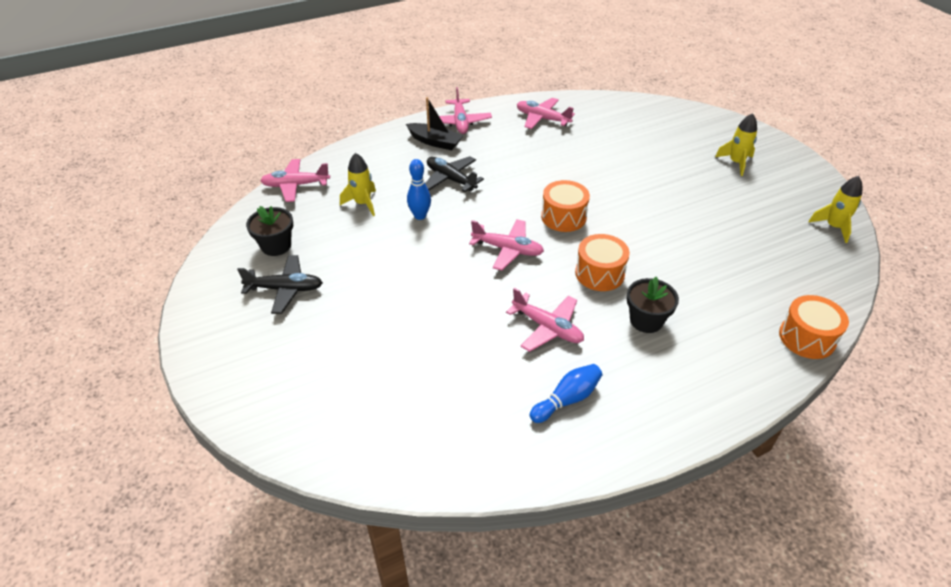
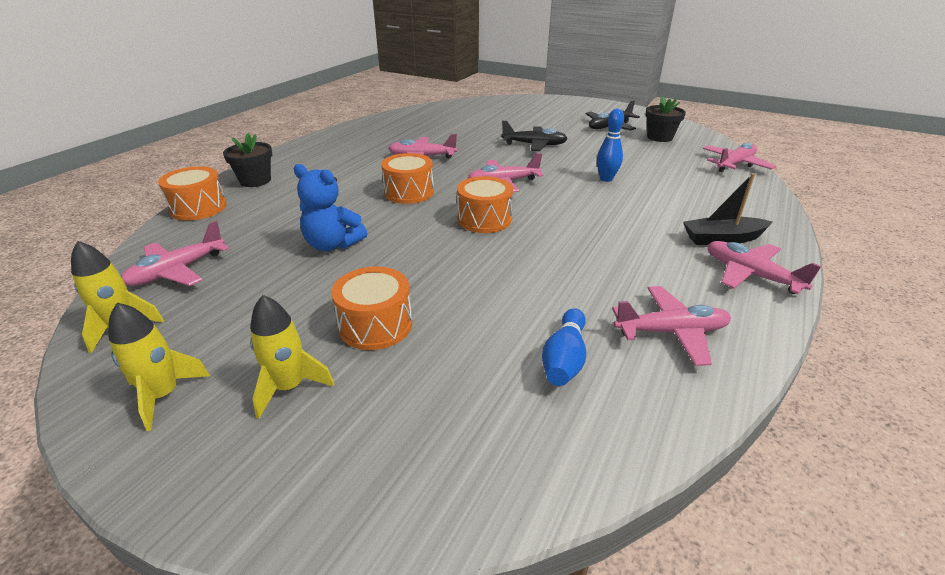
camera: 145 degrees right, 10 degrees down
yellow rocket [340,153,376,216] -> yellow rocket moved to [109,302,210,431]
black plane [425,156,484,192] -> black plane moved to [501,121,568,151]
blue bowling pin [530,364,602,423] -> blue bowling pin moved to [542,308,586,386]
black flower pot [627,277,679,333] -> black flower pot moved to [223,133,272,187]
none -> pink plane [121,221,229,286]
none -> blue teddy bear [294,164,367,251]
none -> orange drum [331,267,412,350]

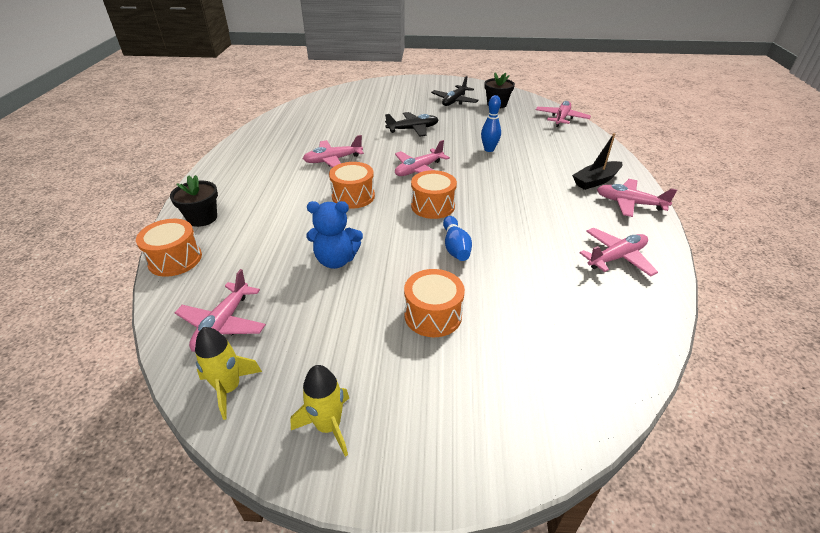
camera: 25 degrees left, 5 degrees up
yellow rocket [250,295,334,419] -> none
blue bowling pin [542,308,586,386] -> blue bowling pin moved to [443,216,472,261]

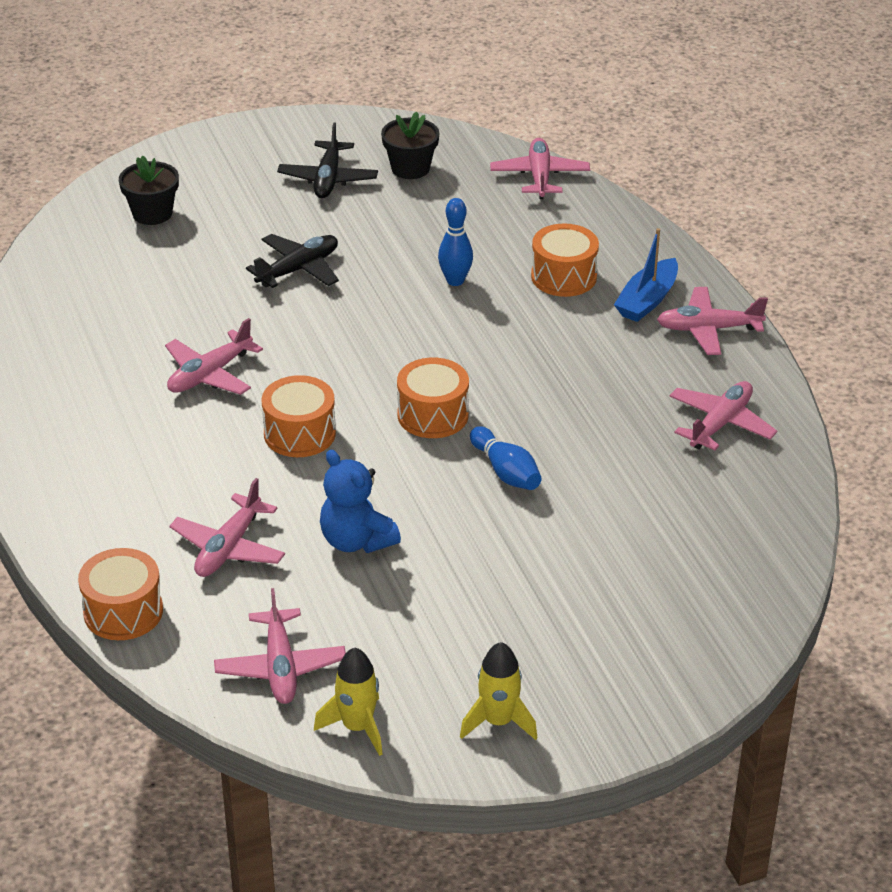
camera: 25 degrees left, 0 degrees up
black flower pot [170,175,218,227] -> black flower pot moved to [119,156,179,225]
blue teddy bear [306,201,363,269] -> blue teddy bear turned 75 degrees clockwise [320,450,401,553]
pink plane [395,140,450,176] -> pink plane moved to [170,478,285,577]
orange drum [404,269,465,337] -> orange drum moved to [531,223,599,297]
black boat [572,133,622,190] -> blue boat [614,228,678,322]

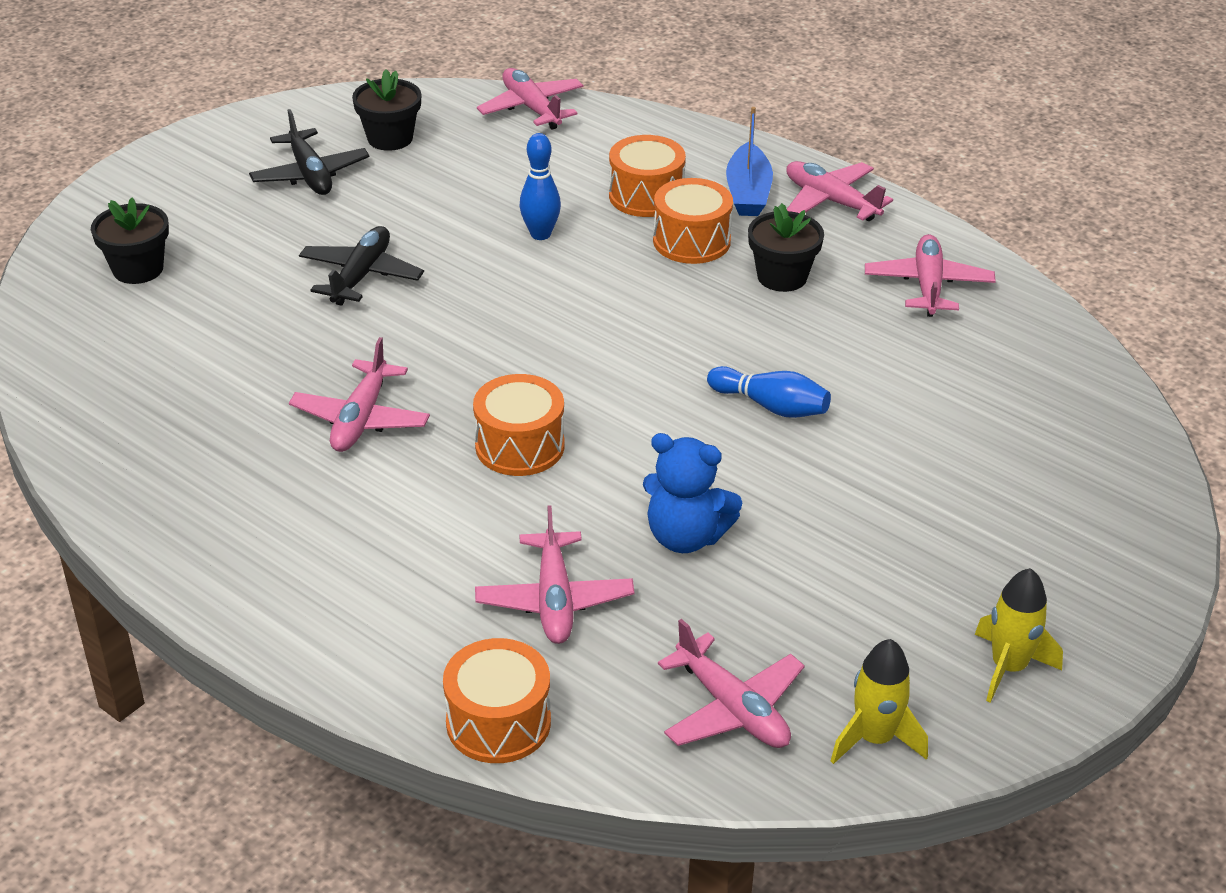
camera: 30 degrees left, 0 degrees up
orange drum [397,358,469,438] -> orange drum moved to [653,178,733,264]
pink plane [657,287,768,355] -> pink plane turned 75 degrees clockwise [786,161,893,221]
none -> black flower pot [748,203,824,292]

